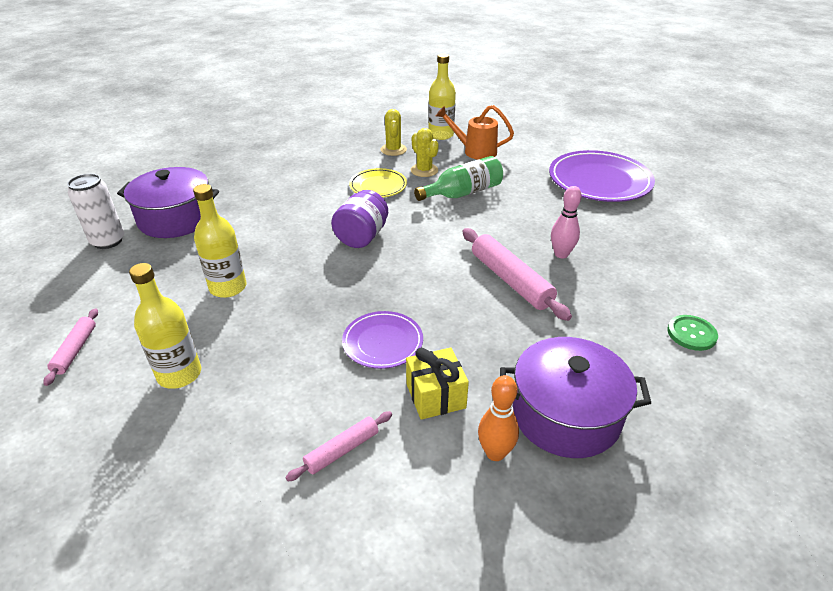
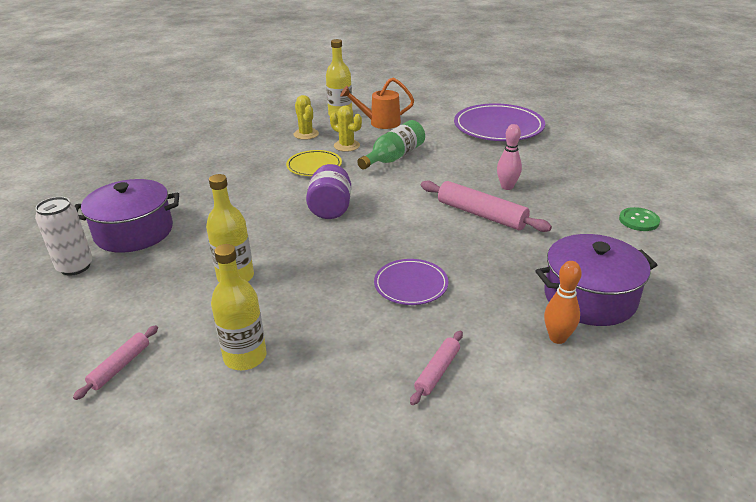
camera: 20 degrees left, 5 degrees down
pink rolling pin [44,308,98,386] -> pink rolling pin turned 45 degrees clockwise [73,325,158,400]
yellow gift [406,348,469,420] -> none

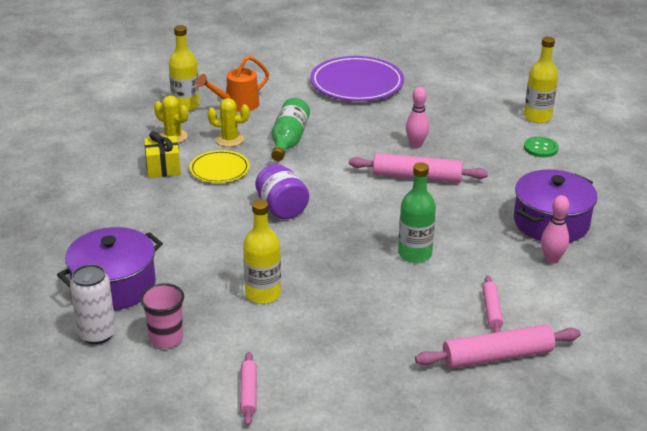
camera: 30 degrees left, 0 degrees up
yellow bottle [211,244,266,370] -> yellow bottle moved to [524,37,558,123]
purple plate [374,259,449,305] -> green bottle [398,163,436,263]
orange bowling pin [544,261,582,344] -> pink bowling pin [541,195,569,264]
none -> pink cup [140,283,184,348]
none -> yellow gift [144,131,181,178]
none -> pink rolling pin [415,324,581,368]

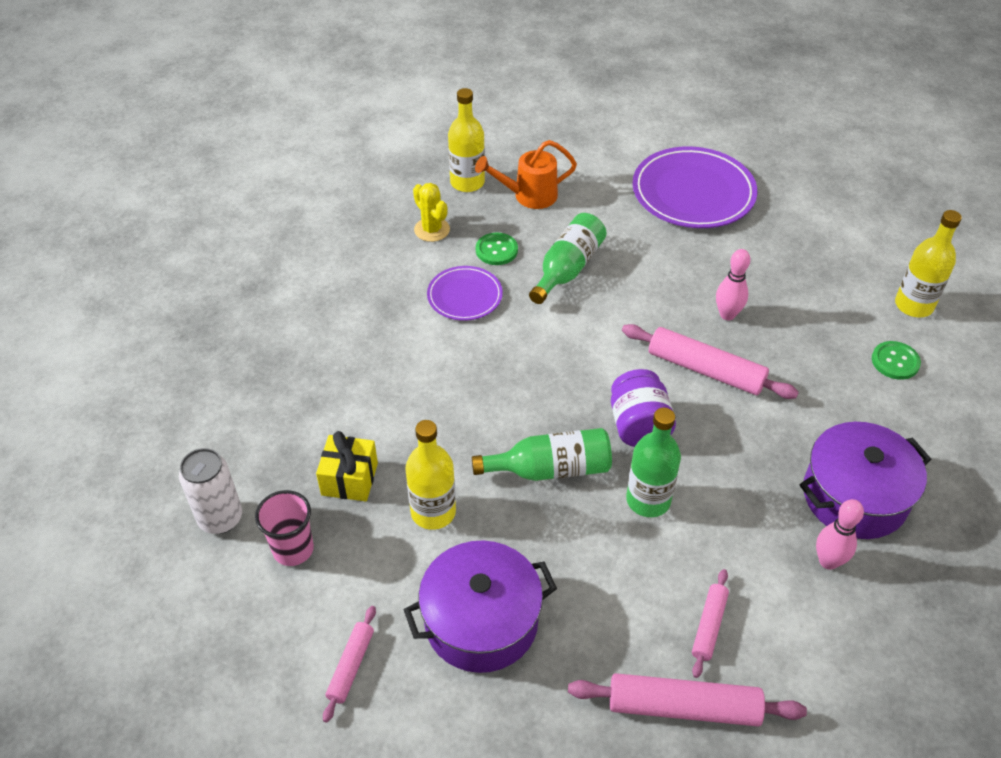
camera: 20 degrees right, 15 degrees up
purple pot [57,227,163,310] -> purple pot moved to [404,541,557,673]
yellow gift [144,131,181,178] -> yellow gift moved to [316,431,378,501]
yellow plate [190,150,250,183] -> purple plate [427,266,503,321]
yellow cactus [208,98,250,147] -> green button [476,233,518,265]
purple jar [255,164,309,219] -> purple jar moved to [611,369,676,447]
none -> green bottle [472,428,612,481]

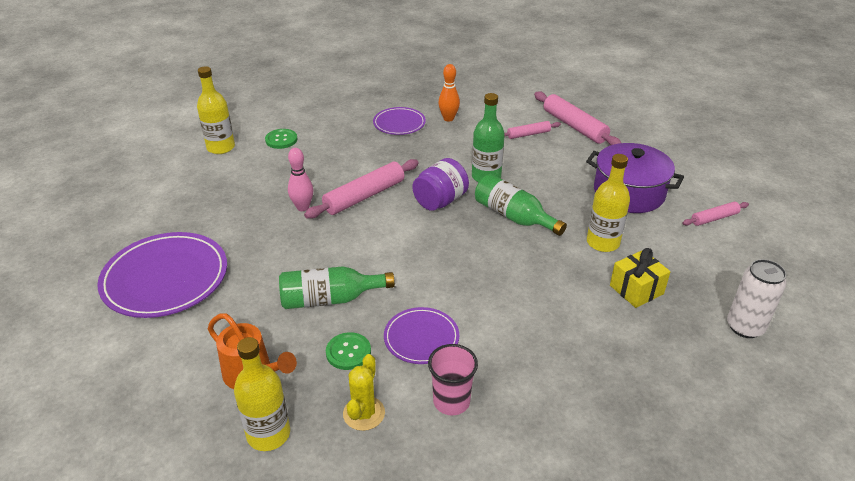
camera: 130 degrees left, 10 degrees down
pink cup [255,490,314,566] -> pink cup moved to [428,344,478,416]
pink rolling pin [622,324,799,399] -> pink rolling pin turned 60 degrees clockwise [304,159,419,219]
purple pot [800,422,932,539] -> purple plate [373,107,426,135]
pink bowling pin [816,499,864,570] -> orange bowling pin [438,64,460,121]

